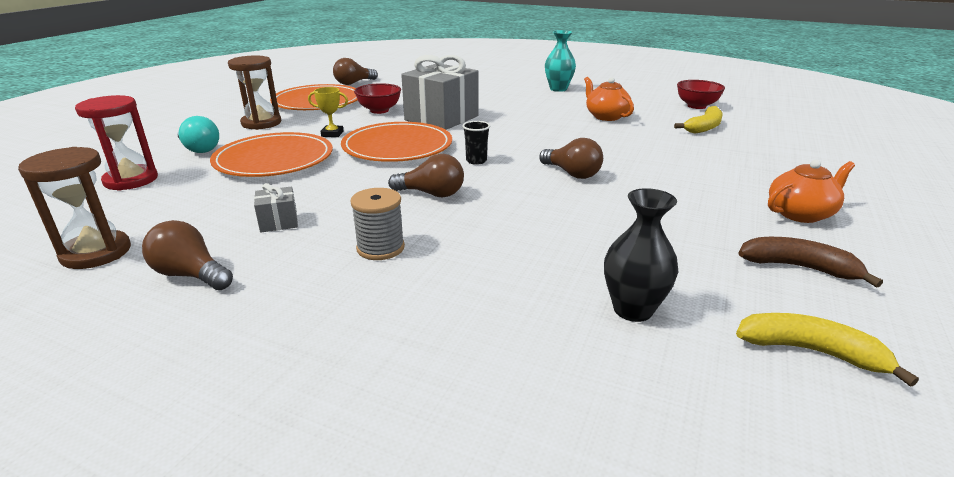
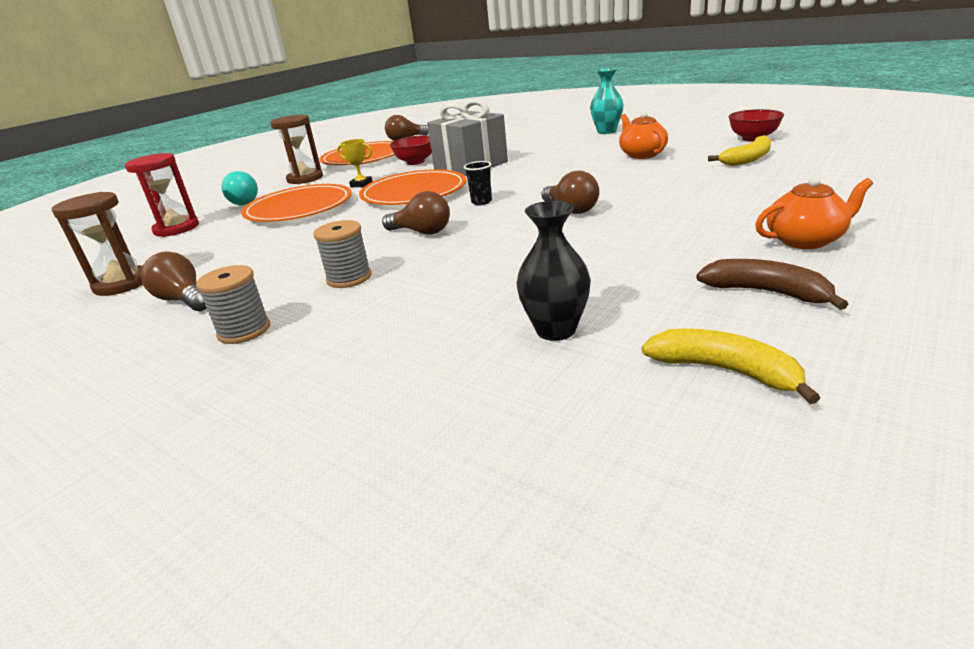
camera: 15 degrees right, 0 degrees up
grey gift [254,183,298,233] -> none
none -> grey spool [196,265,270,344]

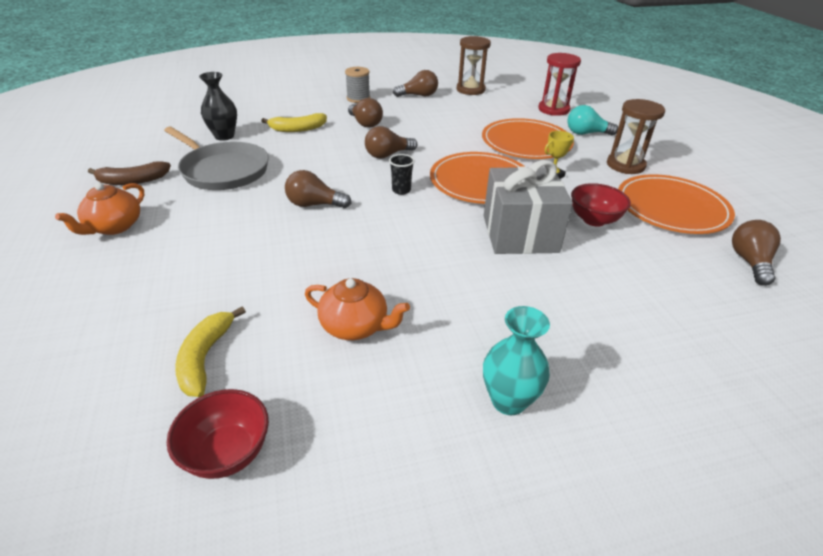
camera: 125 degrees right, 10 degrees up
grey spool [313,220,372,288] -> brown light bulb [348,98,383,128]
yellow banana [641,329,820,404] -> yellow banana moved to [261,113,327,132]
none -> grey pan [164,127,269,190]

